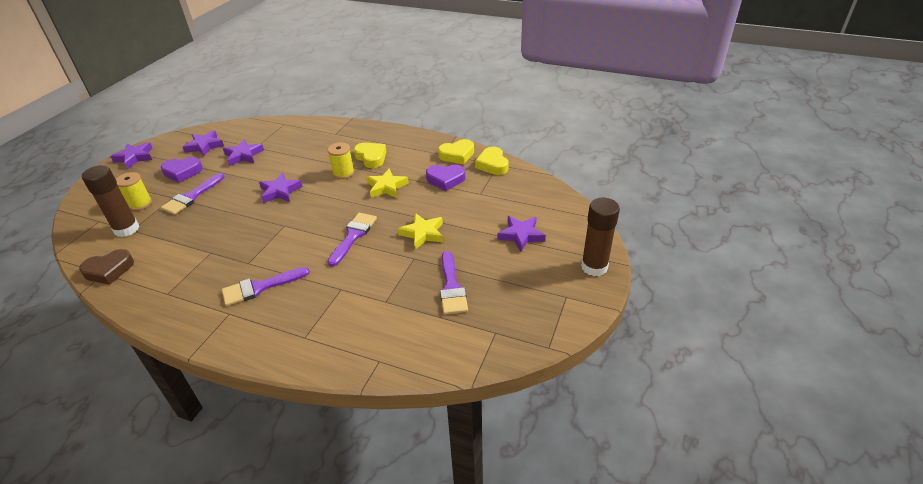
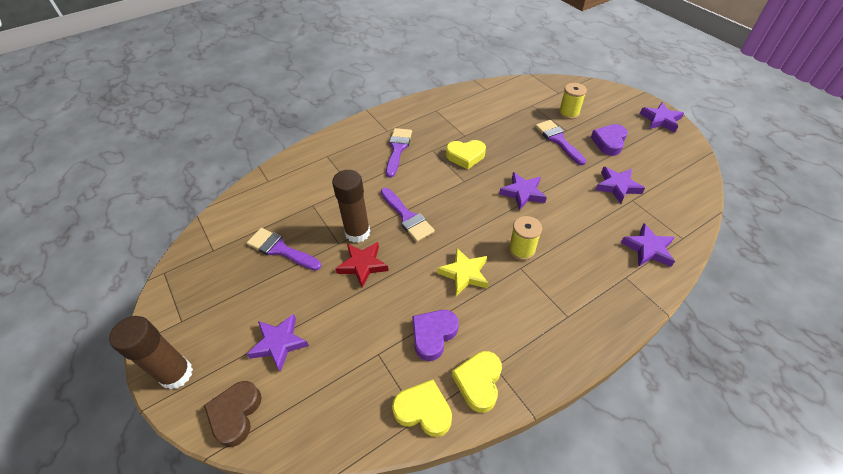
camera: 125 degrees right, 10 degrees up
brown heart [79,249,134,285] -> brown heart moved to [204,381,262,447]
brown glue stick [82,165,139,237] -> brown glue stick moved to [332,170,370,243]
purple star [183,131,224,156] -> purple star moved to [621,223,675,267]
yellow heart [354,143,386,168] -> yellow heart moved to [446,140,486,169]
yellow star [398,213,443,250] -> red star [335,242,389,288]

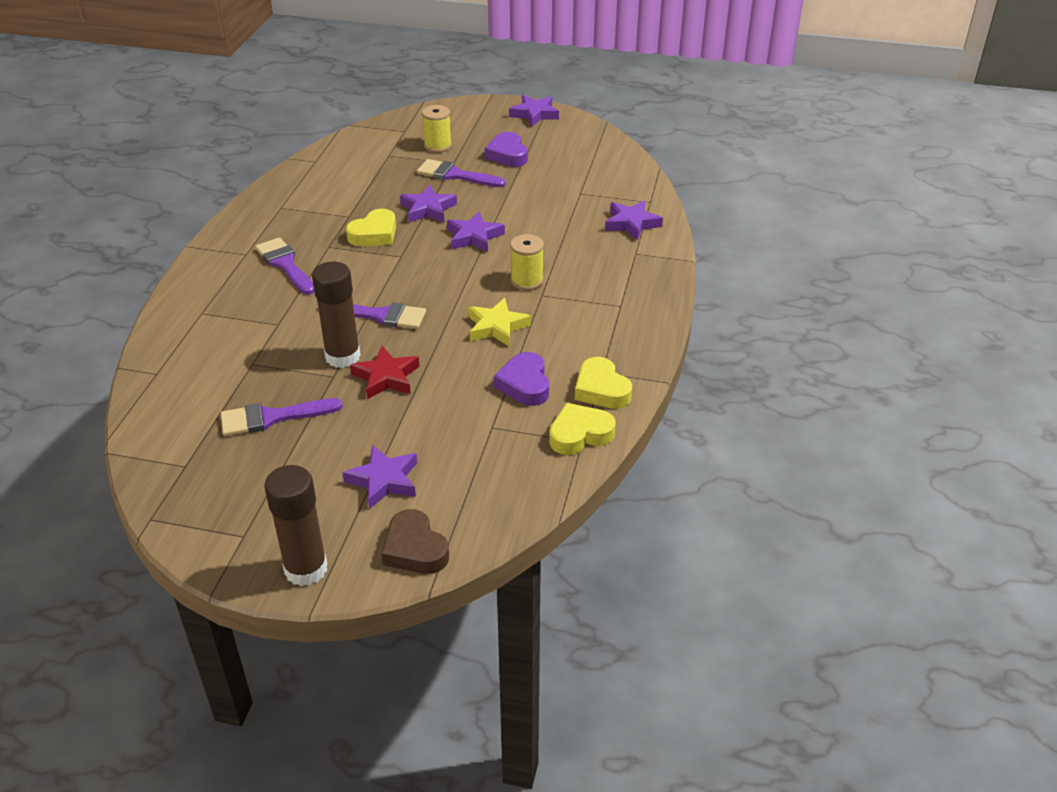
camera: 45 degrees left, 10 degrees down
purple star [595,167,645,204] -> purple star moved to [400,185,457,222]

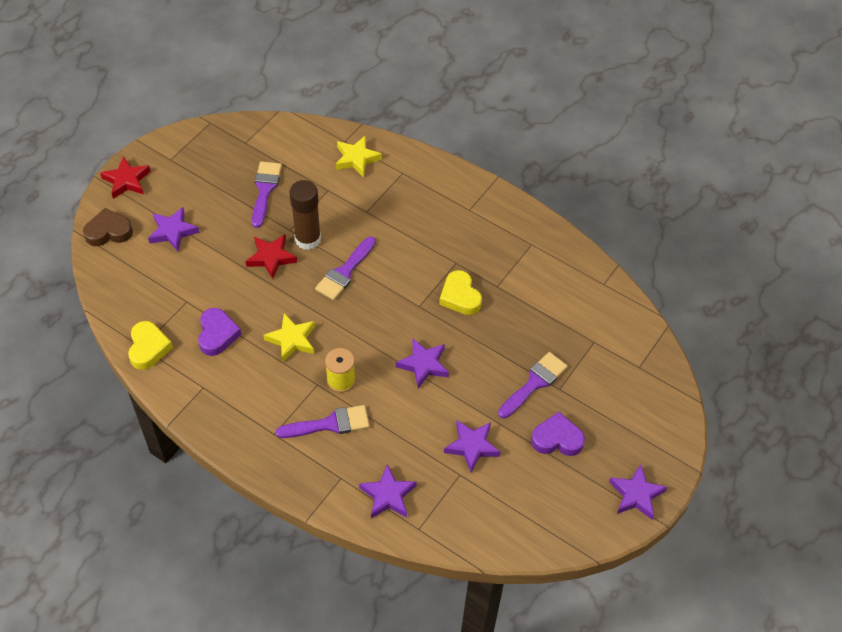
camera: 110 degrees right, 15 degrees up
purple brush [255,237,314,295] -> purple brush moved to [276,405,370,438]
brown glue stick [264,465,327,586] -> red star [100,156,151,199]
purple star [400,185,457,222] -> purple star moved to [444,420,501,472]
yellow spool [422,105,452,153] -> none
purple heart [494,352,549,406] -> purple heart turned 75 degrees clockwise [198,308,241,356]
yellow heart [575,357,632,409] -> none
none -> yellow star [336,136,382,177]

